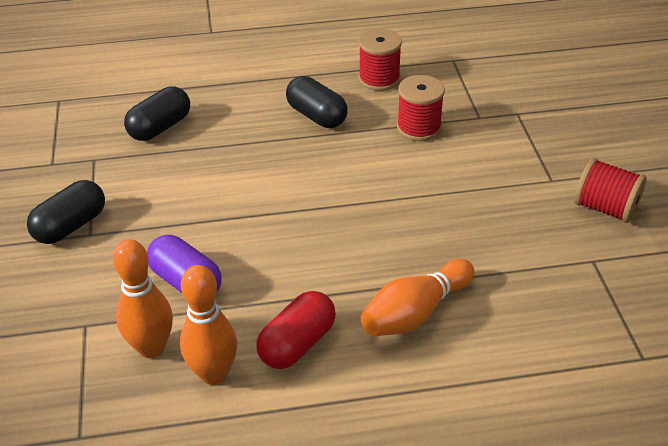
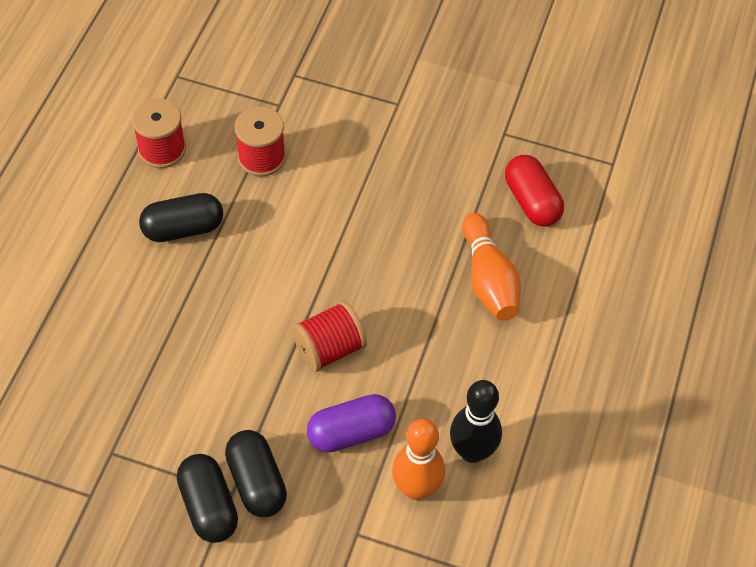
camera: 65 degrees left, 15 degrees up
black capsule [124,87,190,141] -> black capsule moved to [225,430,287,517]
orange bowling pin [180,265,237,385] -> black bowling pin [450,380,502,463]
red capsule [256,291,336,369] -> red capsule moved to [505,155,564,227]
red spool [574,158,647,223] -> red spool moved to [292,301,367,372]

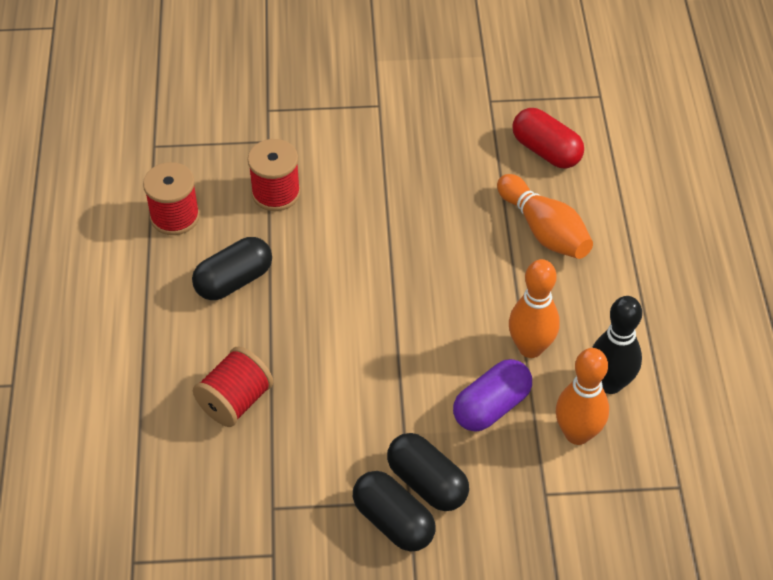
camera: 20 degrees left, 5 degrees down
red spool [292,301,367,372] -> red spool moved to [193,347,274,427]
none -> orange bowling pin [509,259,560,358]

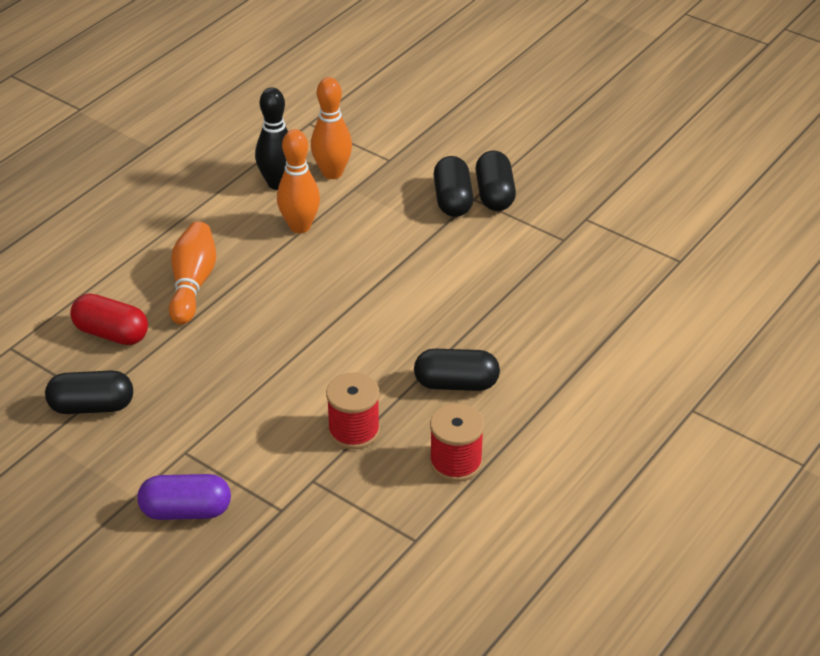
camera: 140 degrees left, 10 degrees down
red spool [193,347,274,427] -> none
purple capsule [453,359,532,432] -> purple capsule moved to [137,474,231,520]
red capsule [512,108,584,169] -> red capsule turned 60 degrees counterclockwise [70,293,148,345]
none -> black capsule [45,370,133,414]

